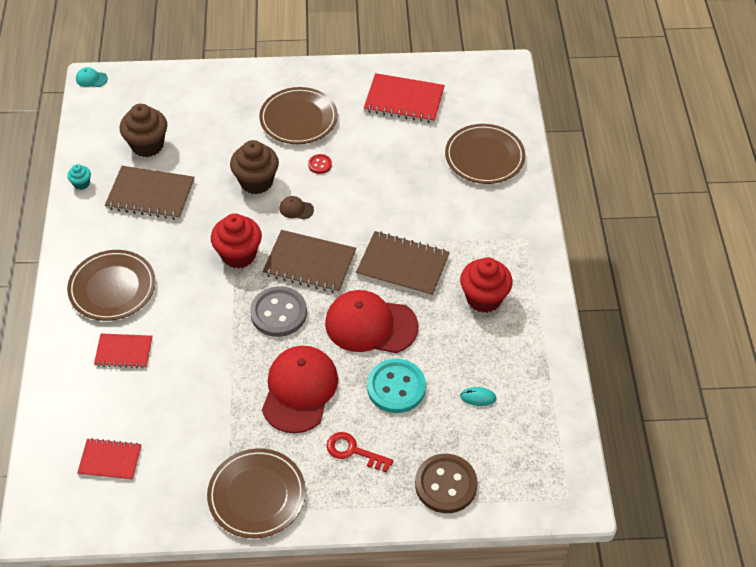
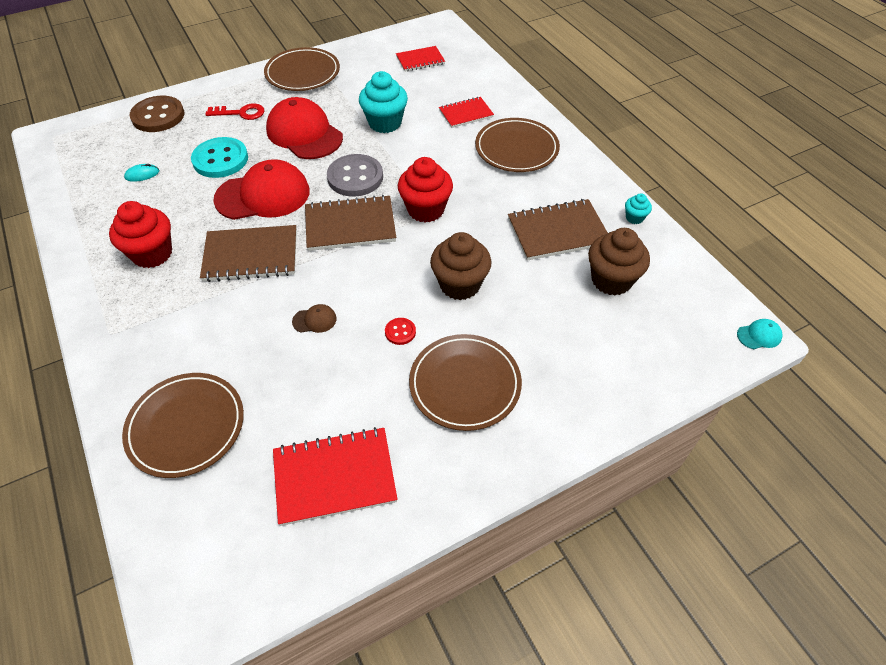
camera: 155 degrees right, 0 degrees up
red cap [262,346,338,433] -> red cap turned 150 degrees clockwise [266,97,343,159]
brown cap [279,196,314,220] -> brown cap moved to [292,304,337,333]
none -> turquoise cupcake [359,71,408,133]

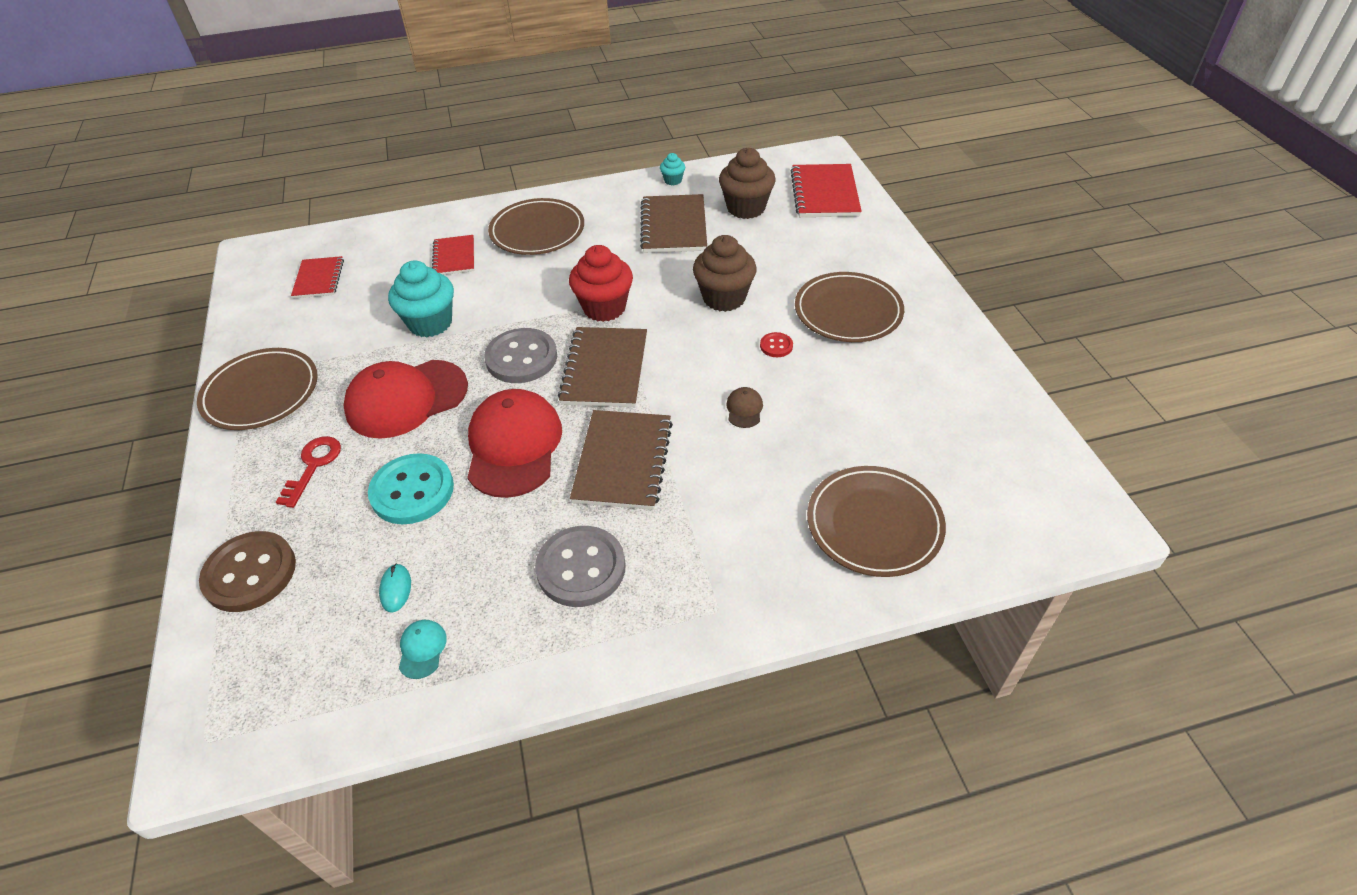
camera: 75 degrees left, 5 degrees down
red cupcake [109,201,172,268] -> grey button [535,526,626,607]
red notebook [273,427,398,526] -> red notebook moved to [790,164,862,217]
turquoise cap [737,319,782,349] -> turquoise cap moved to [399,620,447,679]

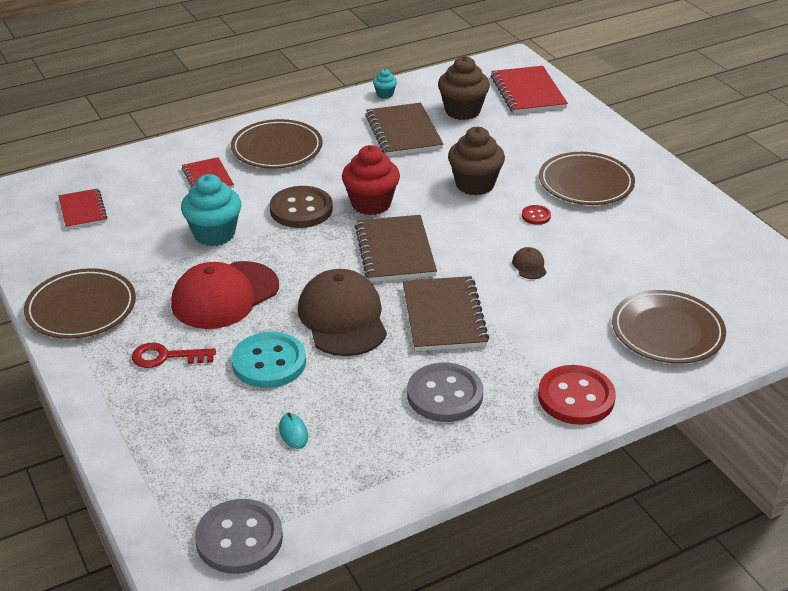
camera: 15 degrees left, 10 degrees down
brown button [199,531,296,612] -> brown button moved to [270,186,333,228]
red key [276,436,341,508] -> red key turned 90 degrees counterclockwise [132,343,216,368]
turquoise cap [399,620,447,679] -> none
red cap [467,389,562,498] -> brown cap [298,269,387,356]
grey button [484,328,557,383] -> grey button moved to [195,499,283,574]
none -> red button [538,365,616,425]

